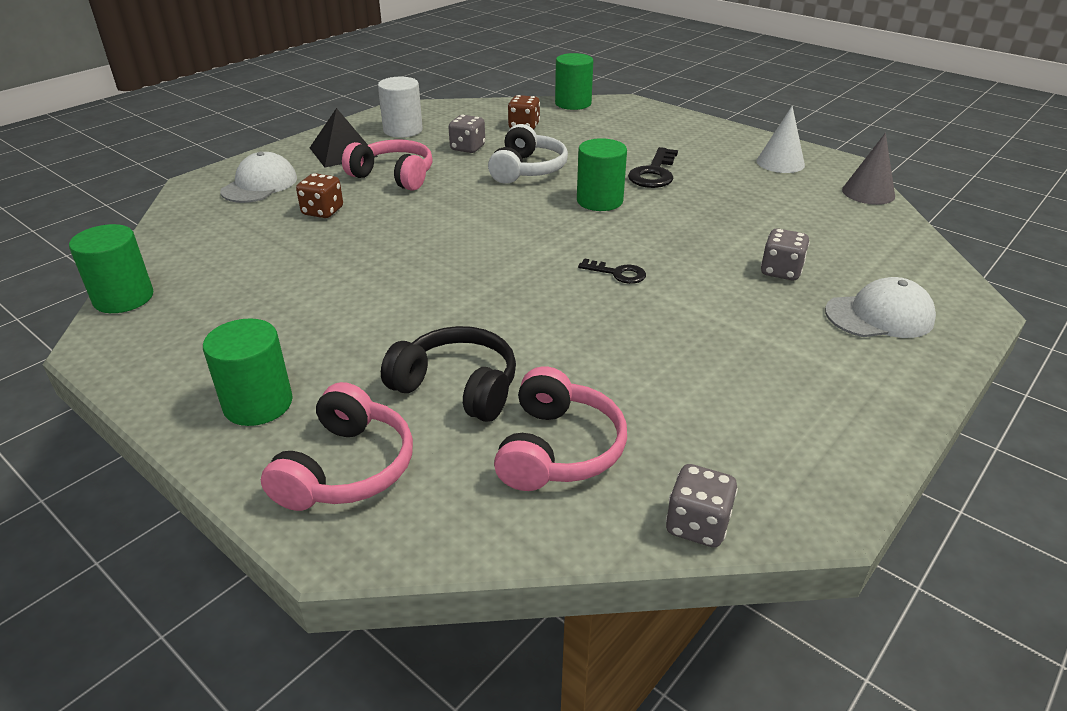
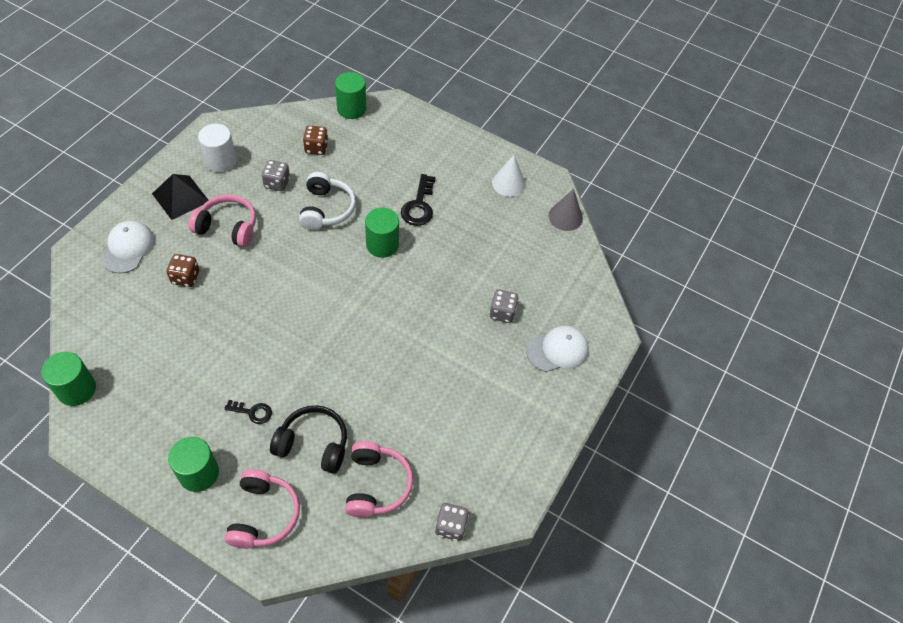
camera: 15 degrees left, 20 degrees up
black key [578,258,646,284] -> black key moved to [224,400,272,424]

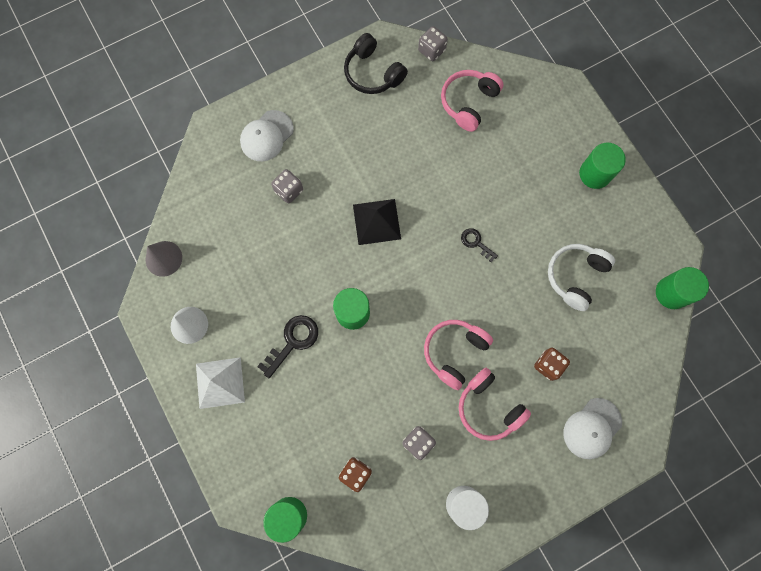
camera: 145 degrees left, 20 degrees up
black pyramid [152,174,209,220] -> black pyramid moved to [353,199,401,245]
black key [224,400,272,424] -> black key moved to [461,228,498,262]
pink headphones [225,469,300,549] -> pink headphones moved to [424,320,493,390]
black headphones [270,405,347,474] -> black headphones moved to [344,33,408,94]
white headphones [299,172,356,230] -> white headphones moved to [548,244,615,311]
white cap [526,325,589,372] -> white cap turned 60 degrees counterclockwise [240,110,294,161]
none -> white pyramid [196,357,245,409]

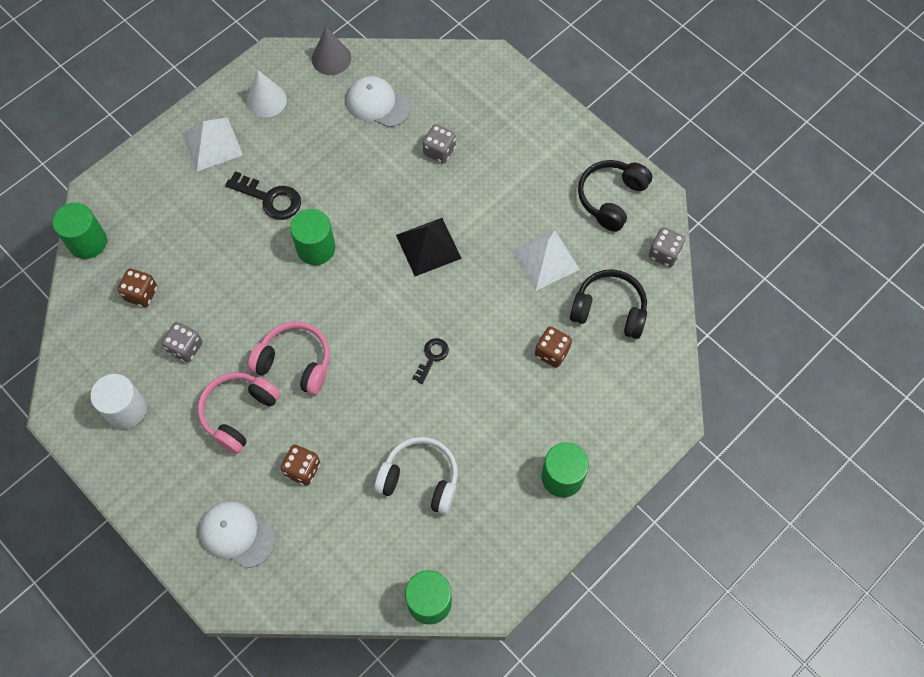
camera: 75 degrees right, 10 degrees down
white cap [240,110,294,161] -> white cap moved to [347,76,412,127]
pink headphones [441,70,503,132] -> black headphones [570,269,647,339]
none -> white pyramid [511,230,580,291]
none -> brown dice [535,326,572,368]

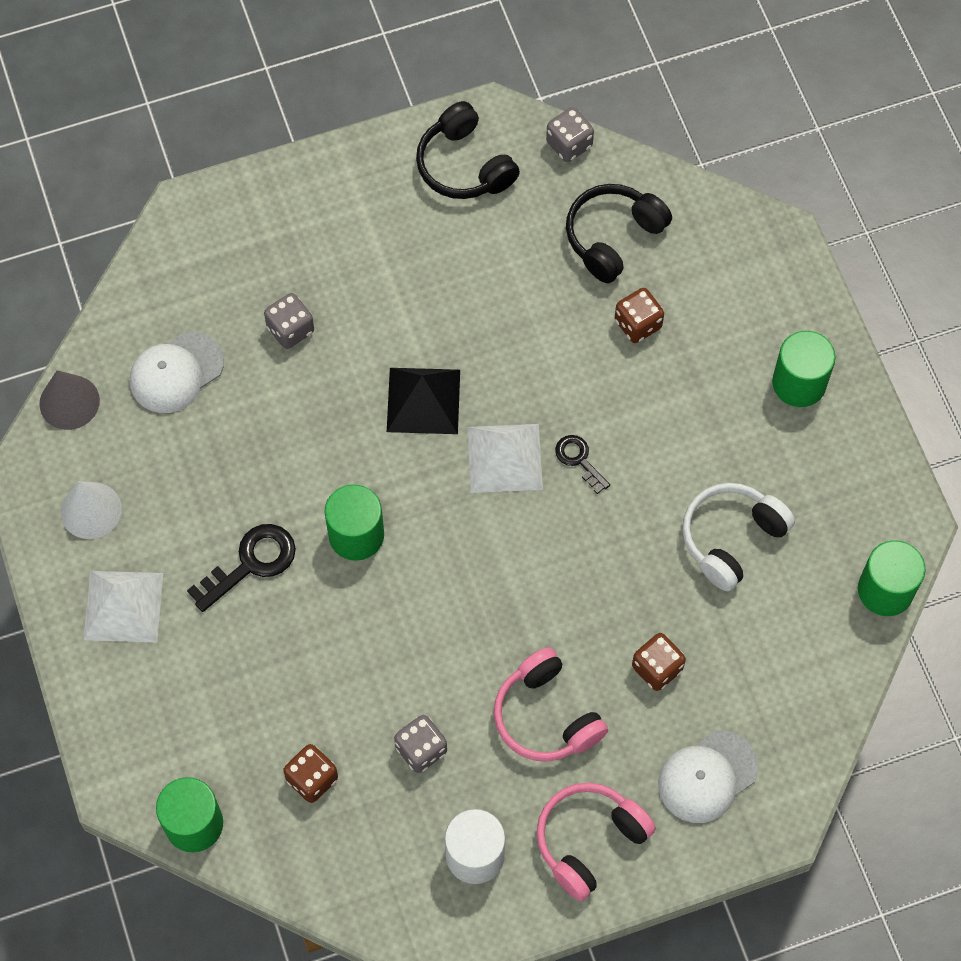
camera: 65 degrees left, 0 degrees up
pink headphones [248,322,330,395] -> pink headphones moved to [536,783,656,901]
white pyramid [511,230,580,291] -> white pyramid moved to [468,424,543,493]

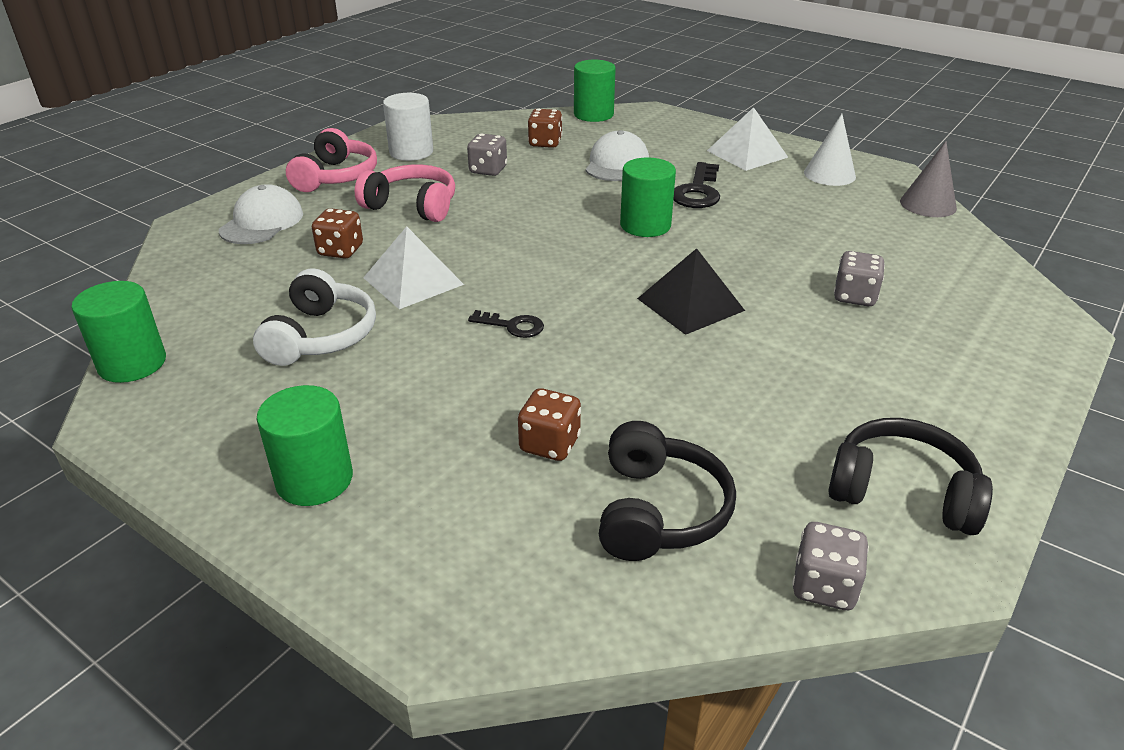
camera: 145 degrees right, 30 degrees down
white cap [130,331,224,413] -> white cap moved to [586,130,649,181]
white pyramid [468,424,543,493] -> white pyramid moved to [363,226,464,309]

